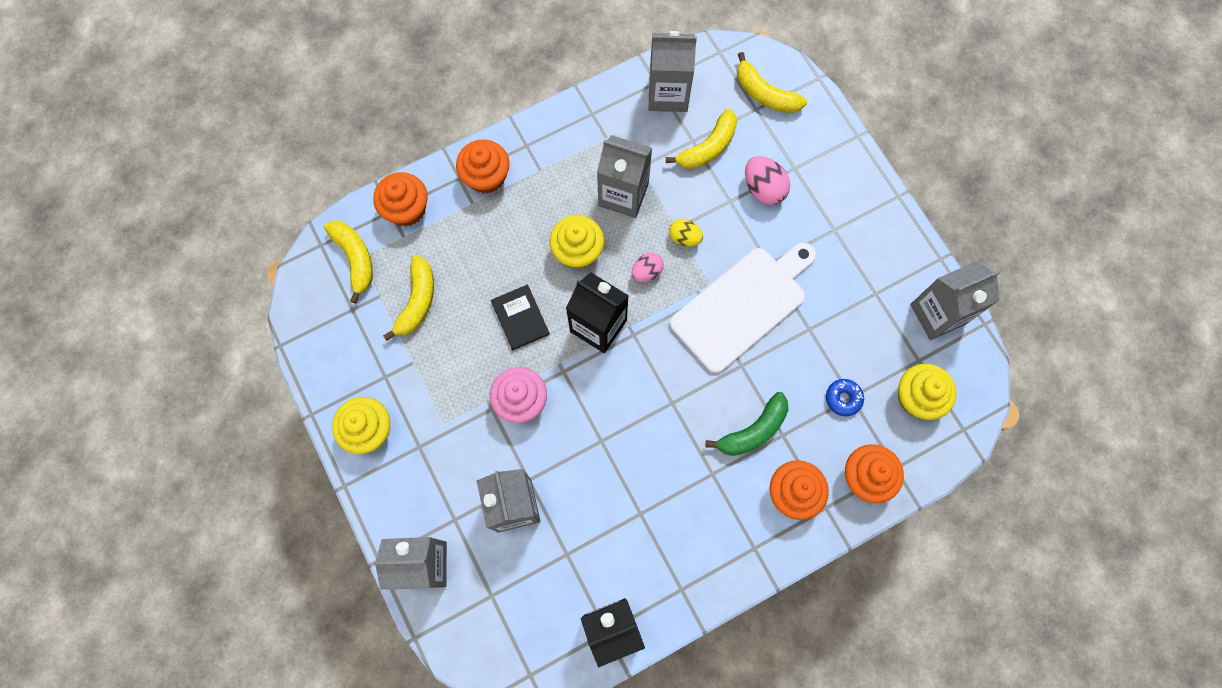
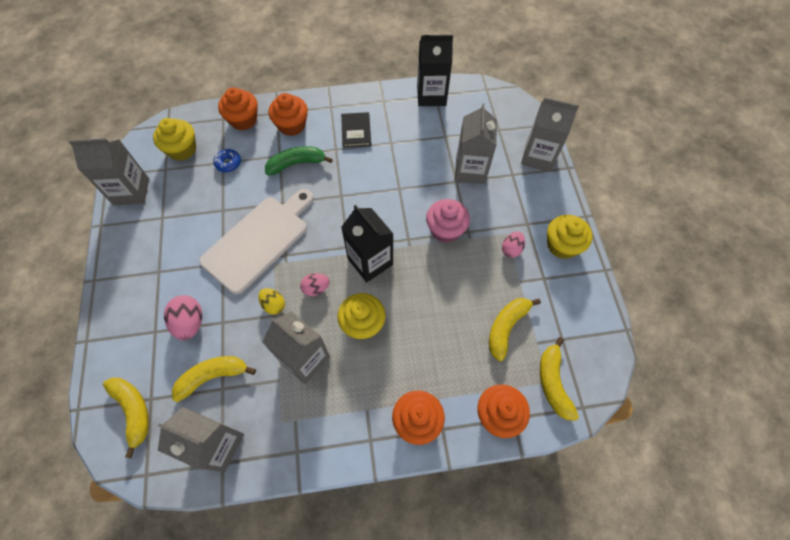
camera: 160 degrees left, 10 degrees down
black book [491,284,550,350] -> black book moved to [341,112,371,147]
white cutting board [670,242,816,374] -> white cutting board turned 150 degrees clockwise [199,189,314,295]
none -> pink egg [502,231,525,258]

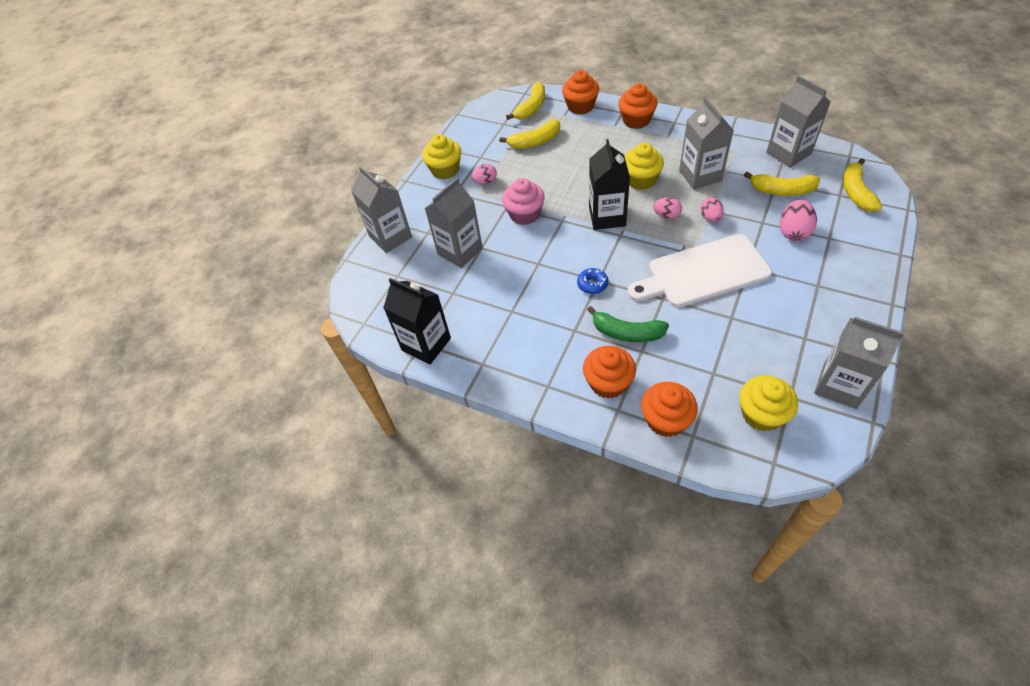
camera: 140 degrees left, 10 degrees down
blue donut [213,149,241,172] -> blue donut moved to [577,268,608,294]
yellow egg [258,288,285,315] -> pink egg [700,197,724,222]
black book [341,112,371,147] -> none

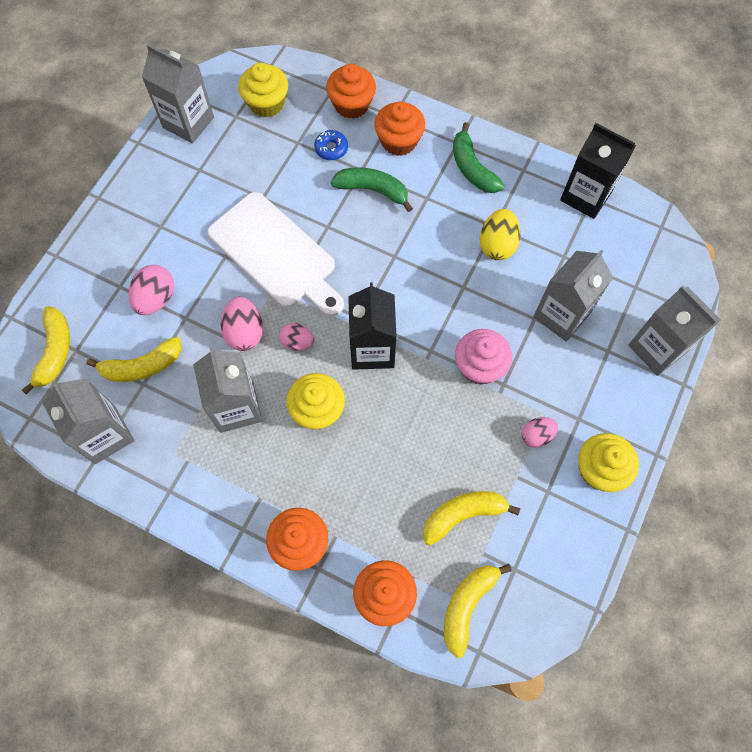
camera: 175 degrees right, 15 degrees up
blue donut [577,268,608,294] -> blue donut moved to [314,130,348,160]
white cutting board [627,234,772,307] -> white cutting board turned 60 degrees clockwise [207,192,344,317]
pink egg [700,197,724,222] -> pink egg [221,296,263,351], size x1.53
yellow banana [744,172,820,196] -> yellow banana turned 150 degrees clockwise [86,337,181,382]
none -> green banana [453,122,505,193]
none -> yellow egg [480,209,521,260]

